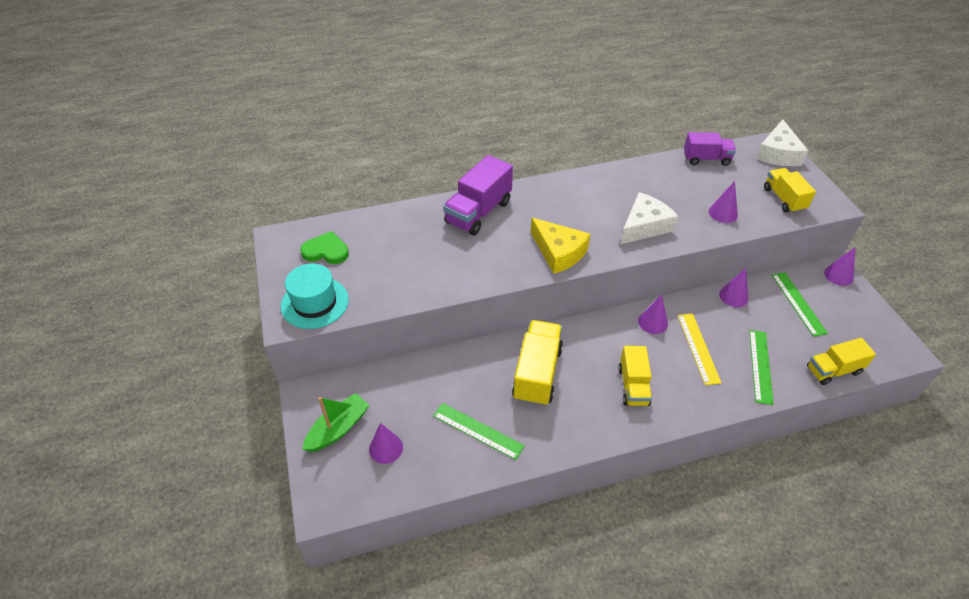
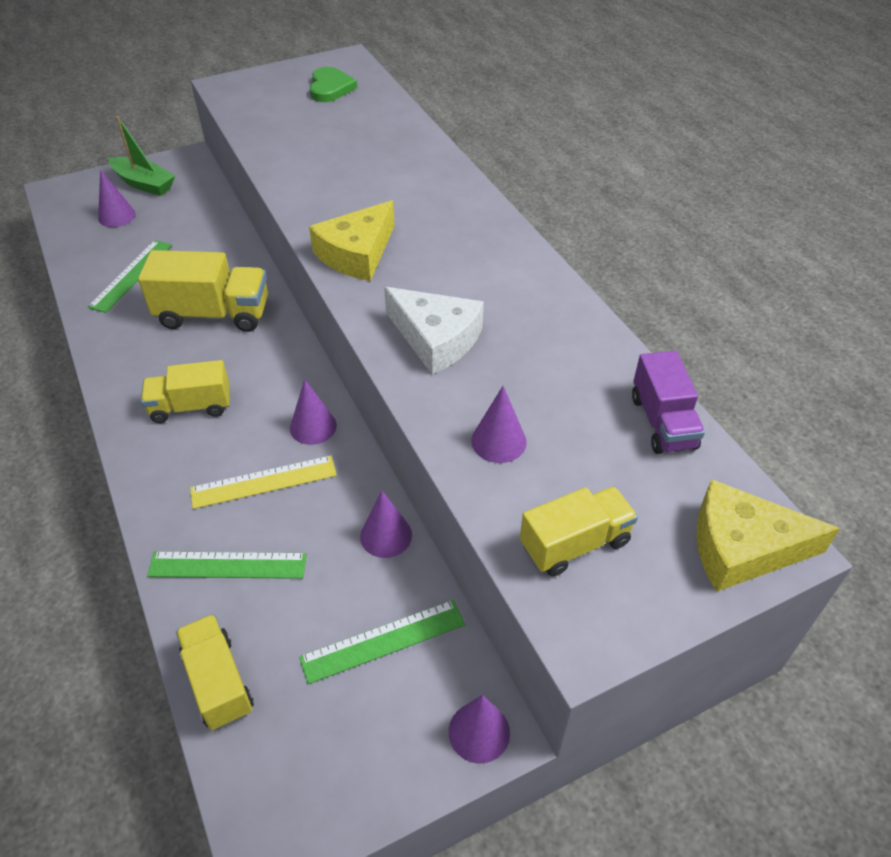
camera: 80 degrees right, 0 degrees up
turquoise hat [281,264,349,329] -> none
purple truck [443,155,513,235] -> none
white cheese [756,119,808,166] -> yellow cheese [696,479,840,592]

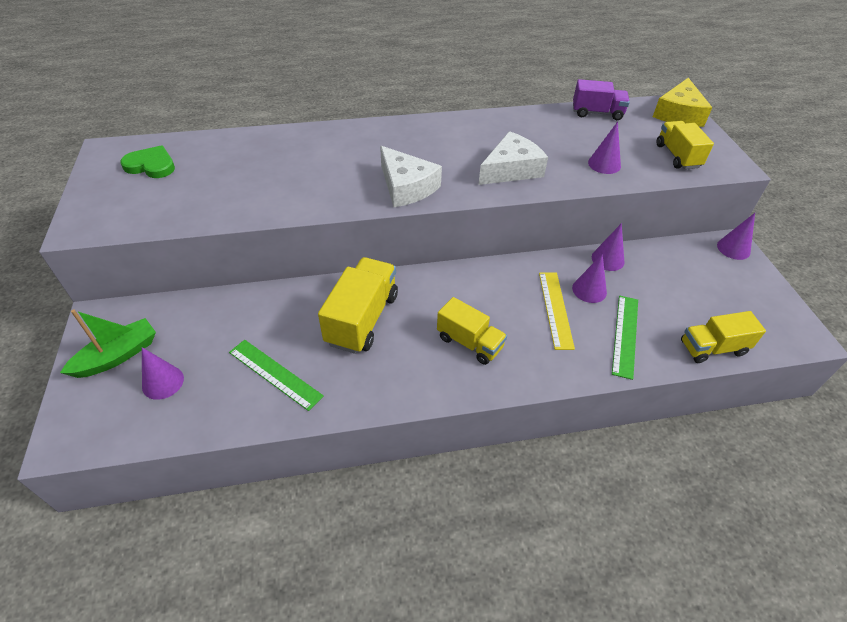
camera: 75 degrees left, 0 degrees up
yellow truck [141,360,230,423] -> yellow truck turned 60 degrees counterclockwise [437,297,507,365]
purple cone [290,379,337,445] -> purple cone moved to [572,254,607,303]
green ruler [299,600,465,684] -> none
yellow cheese [309,200,395,281] -> white cheese [380,146,442,207]

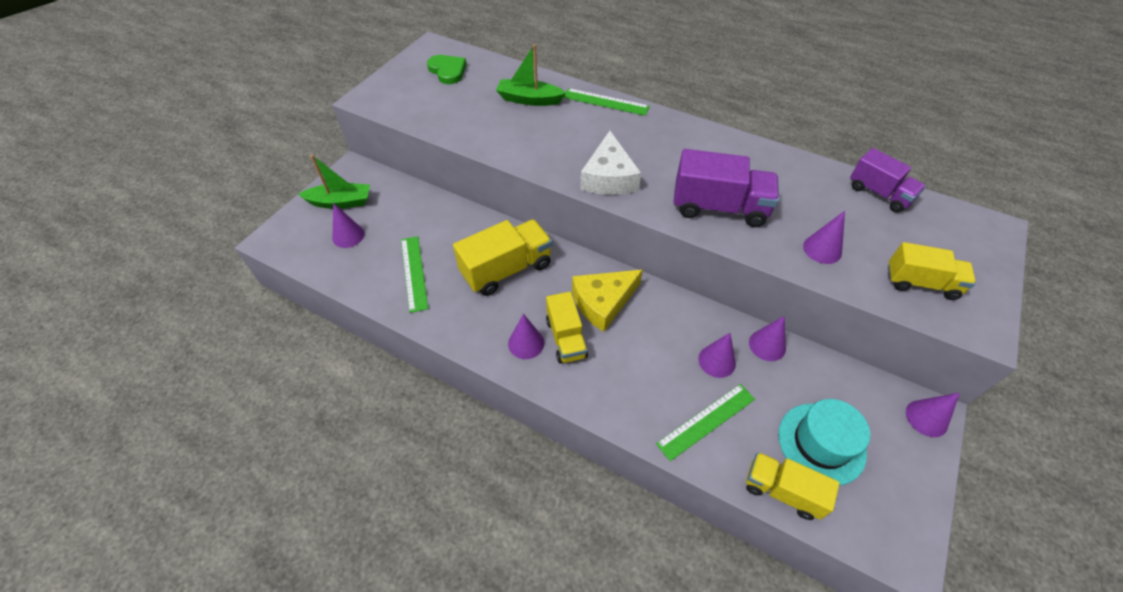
camera: 40 degrees right, 5 degrees up
white cheese [478,131,548,185] -> purple truck [673,149,779,227]
yellow ruler [539,272,575,350] -> none
yellow cheese [653,78,712,127] -> yellow cheese moved to [572,270,643,332]
yellow truck [656,121,714,169] -> yellow truck turned 75 degrees clockwise [888,242,976,300]
none -> green boat [496,44,566,106]
none -> purple cone [508,314,544,359]
none -> green ruler [563,88,650,116]
none -> turquoise hat [778,399,870,486]

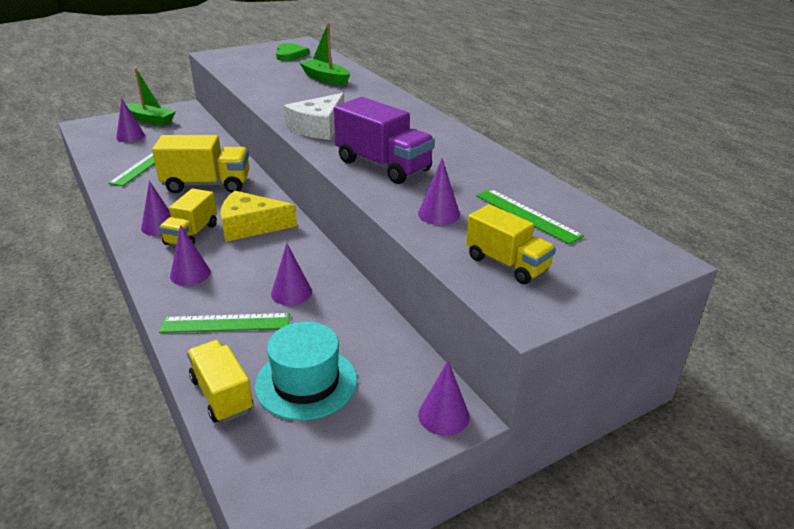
camera: 30 degrees right, 20 degrees down
green ruler [563,88,650,116] -> green ruler moved to [476,189,584,244]
purple cone [749,316,786,361] -> purple cone moved to [170,225,211,286]
purple truck [850,148,926,212] -> none

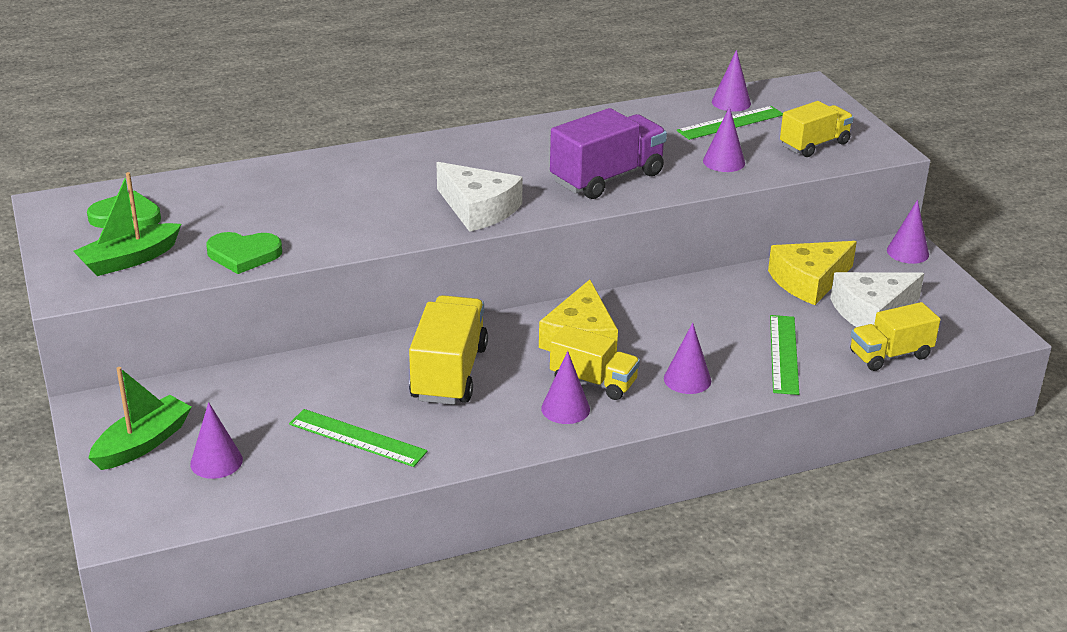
camera: 80 degrees left, 0 degrees up
turquoise hat [255,322,357,421] -> white cheese [830,272,924,327]
purple cone [271,243,312,305] -> purple cone moved to [712,50,751,112]
green boat [300,23,350,86] -> green boat moved to [73,172,181,276]
none -> green heart [206,232,282,274]
none -> yellow cheese [768,241,857,305]

